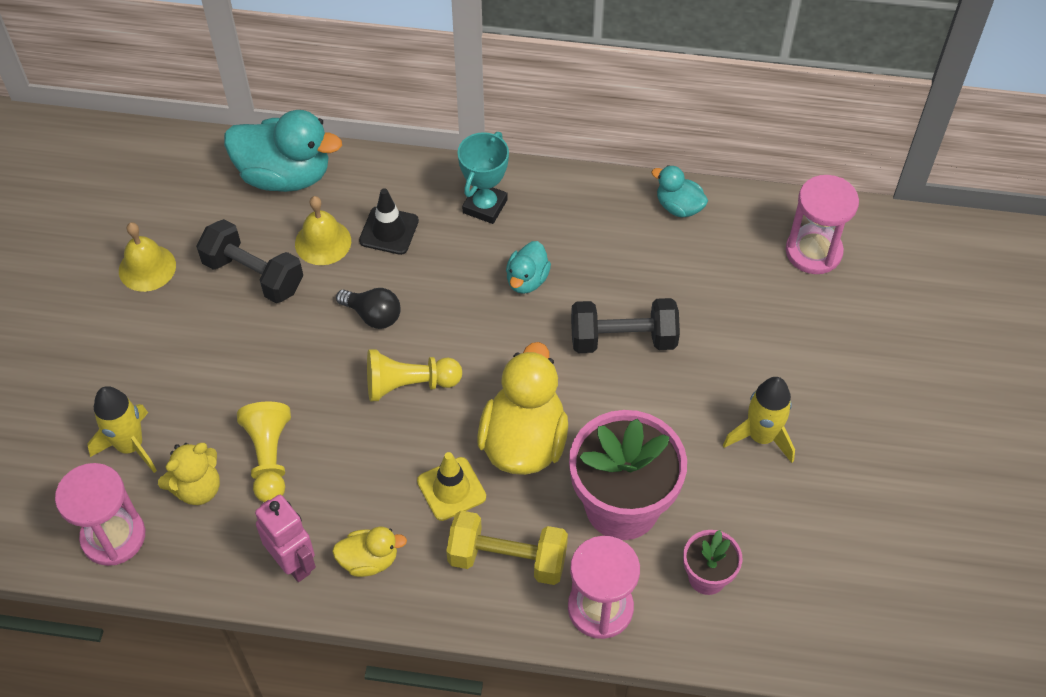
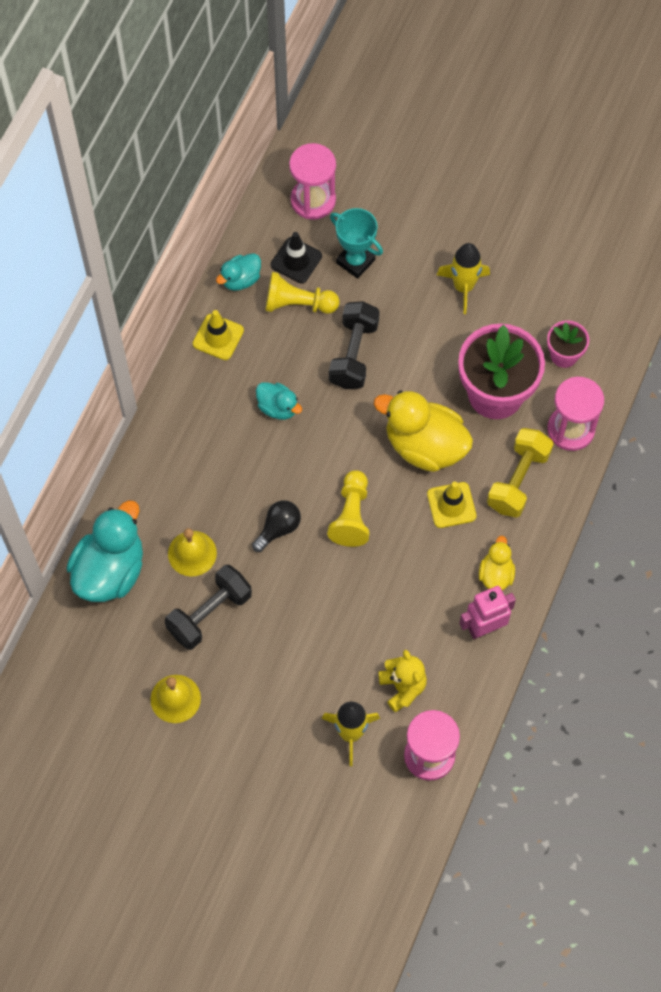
camera: 75 degrees left, 10 degrees up
yellow pawn [237,402,291,502] -> yellow pawn moved to [265,272,339,314]
black traffic cone [359,188,419,255] -> black traffic cone moved to [271,232,322,283]
turquoise trophy [457,132,509,224] -> turquoise trophy moved to [330,208,383,279]
none -> yellow traffic cone [193,310,244,360]

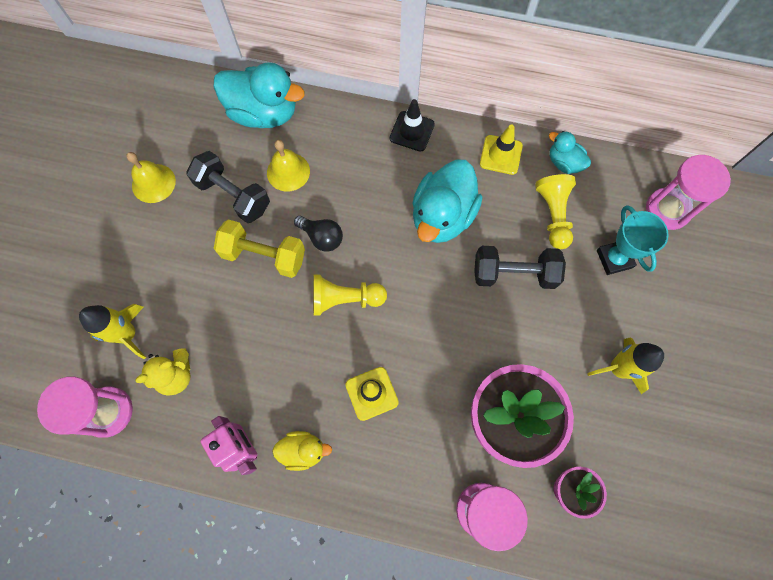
camera: 80 degrees right, 5 degrees up
turquoise duck [256,382,302,420] -> turquoise duck [412,159,482,243], size x1.92
black traffic cone [271,232,322,283] -> black traffic cone moved to [390,99,435,152]
turquoise trophy [330,208,383,279] -> turquoise trophy turned 45 degrees counterclockwise [597,205,669,275]
yellow duck [374,391,473,472] -> none
yellow dumbbell [487,428,554,518] -> yellow dumbbell moved to [214,219,305,278]

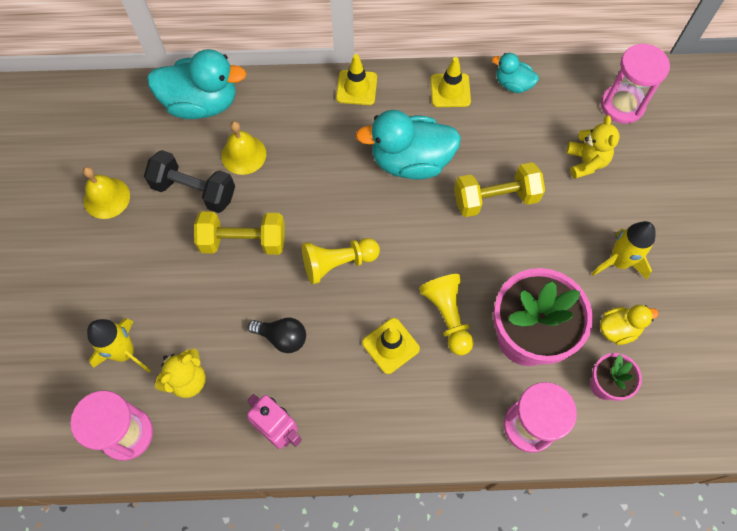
camera: 15 degrees left, 5 degrees down
yellow duck [272,431,332,471] -> yellow duck moved to [600,305,659,345]
black light bulb [294,216,343,252] -> black light bulb moved to [248,318,306,353]
black traffic cone [390,99,435,152] -> yellow traffic cone [336,54,377,105]
turquoise duck [412,159,482,243] -> turquoise duck turned 75 degrees clockwise [355,110,461,180]
black dumbbell [474,246,566,289] -> yellow dumbbell [454,162,545,217]
yellow pawn [535,174,576,249] -> yellow pawn moved to [419,274,473,355]
turquoise trophy [597,205,669,275] -> yellow teddy bear [566,115,620,179]

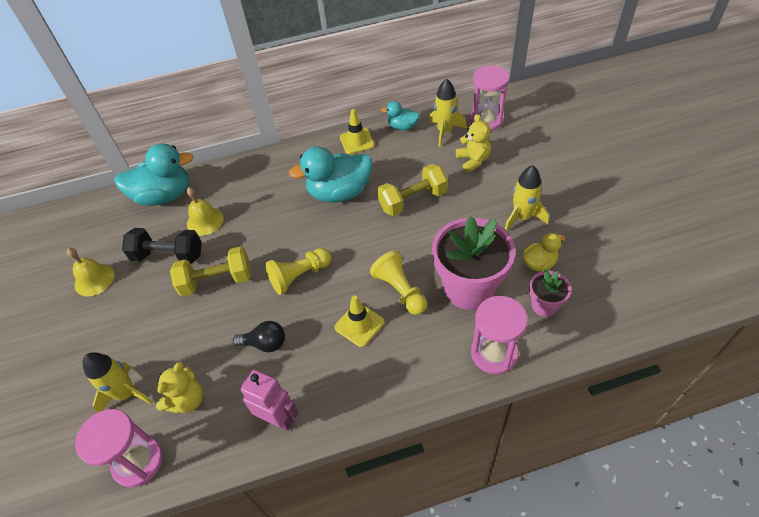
camera: 10 degrees left, 15 degrees down
yellow traffic cone [336,54,377,105] -> none
none -> yellow rocket [429,79,467,147]

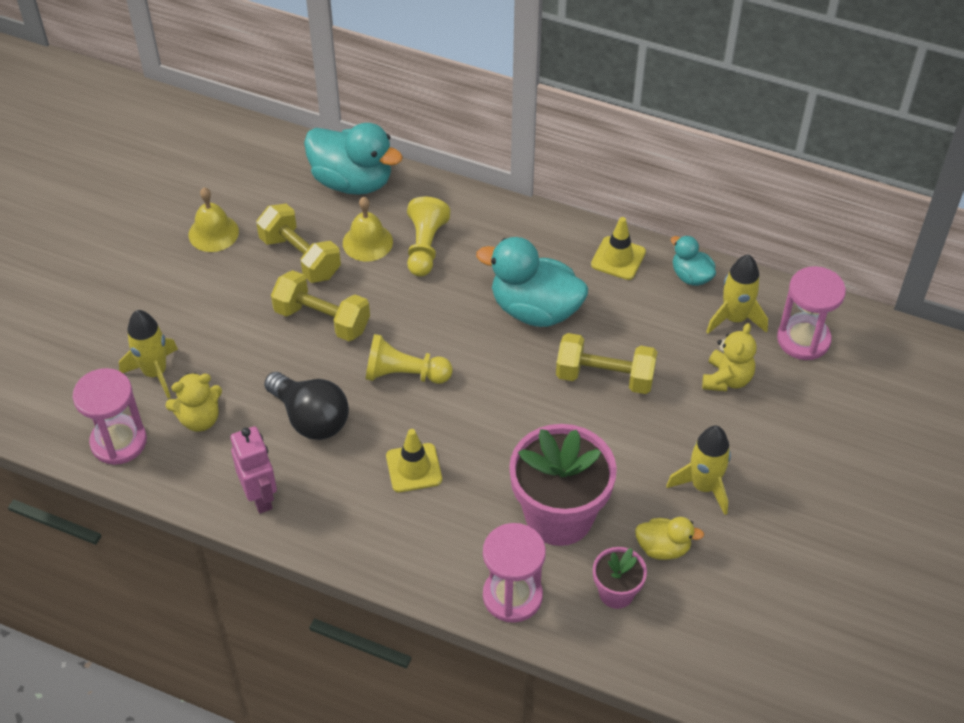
camera: 35 degrees right, 0 degrees up
black dumbbell [122,228,202,264] -> yellow dumbbell [256,204,341,283]
black light bulb [233,321,285,353] -> black light bulb [264,372,349,440], size x1.56
yellow pawn [370,250,427,315] -> yellow pawn moved to [407,196,451,276]

